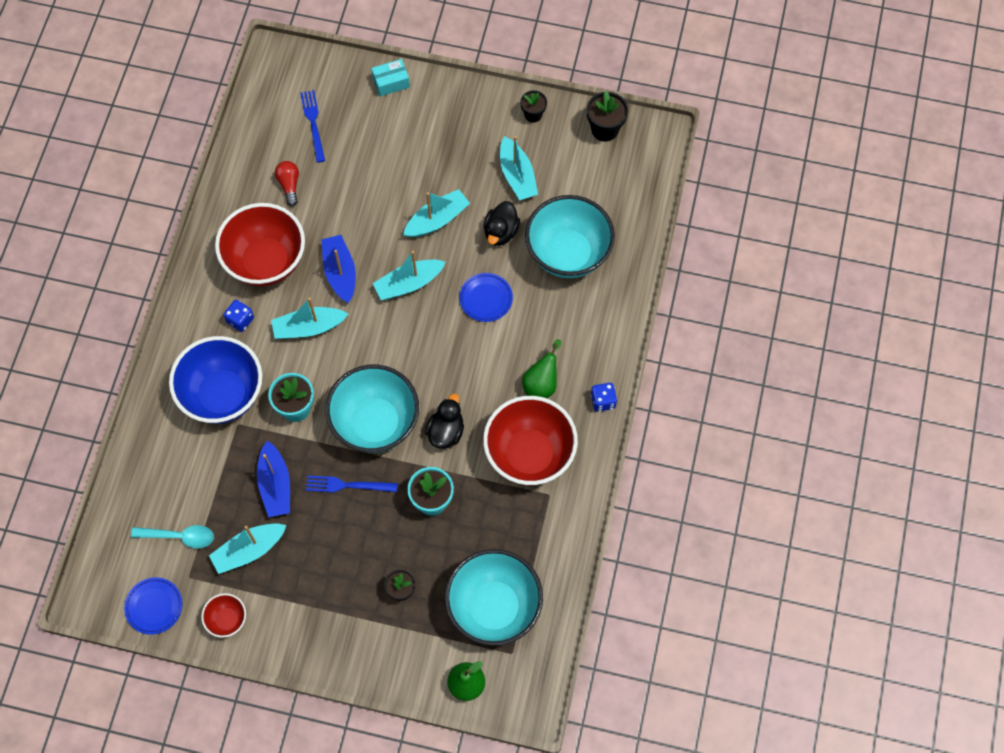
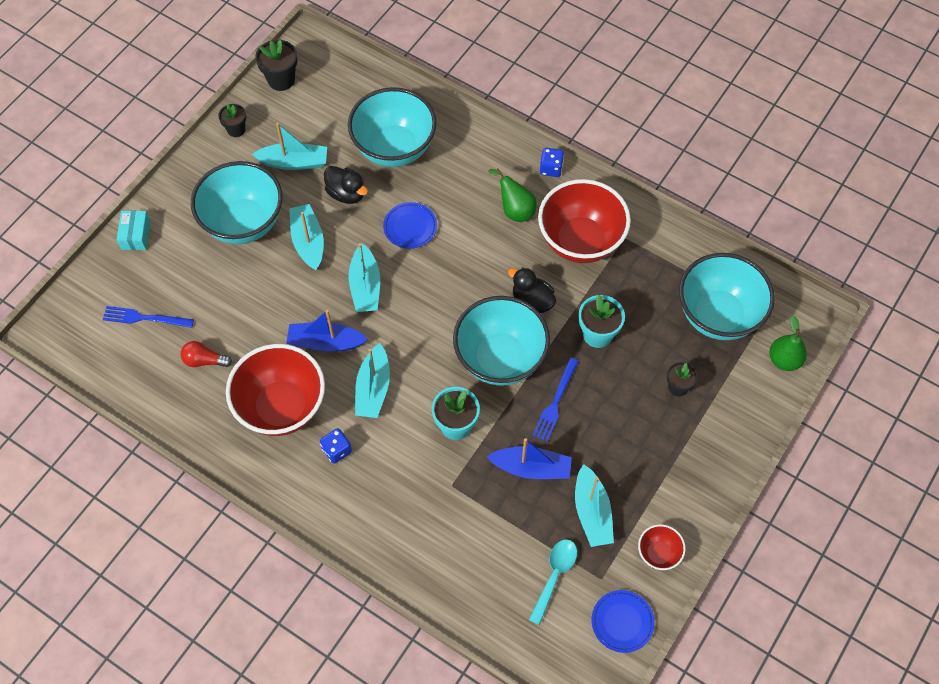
camera: 70 degrees left, 5 degrees down
blue bowl [169,336,262,424] -> none
none -> turquoise bowl [191,161,283,244]

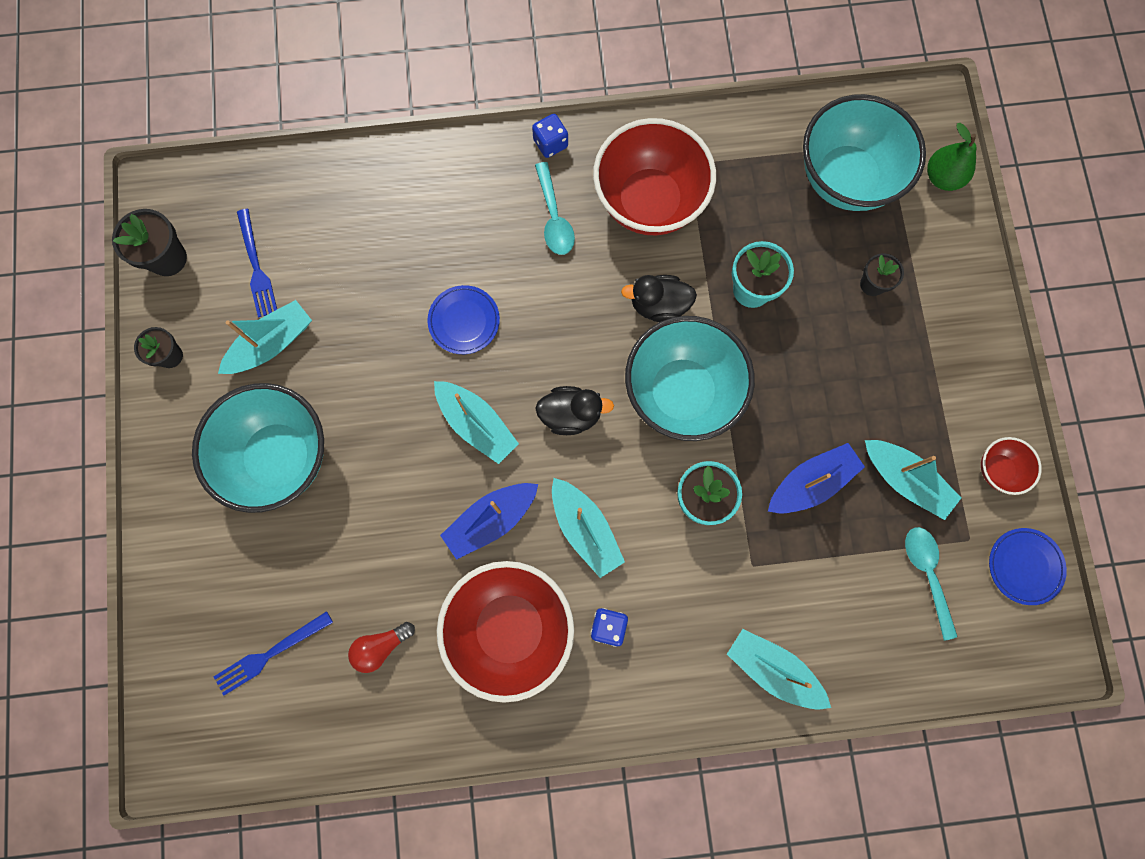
camera: 40 degrees left, 15 degrees up
turquoise box [117,211,151,250] -> none
turquoise boat [289,204,324,271] -> turquoise boat moved to [727,629,831,710]
black duck [324,166,368,204] -> black duck moved to [535,386,614,435]
turquoise bowl [348,87,437,167] -> none
green pear [488,168,537,222] -> turquoise spoon [535,162,575,255]
blue fork [533,358,579,442] -> blue fork moved to [237,209,277,317]

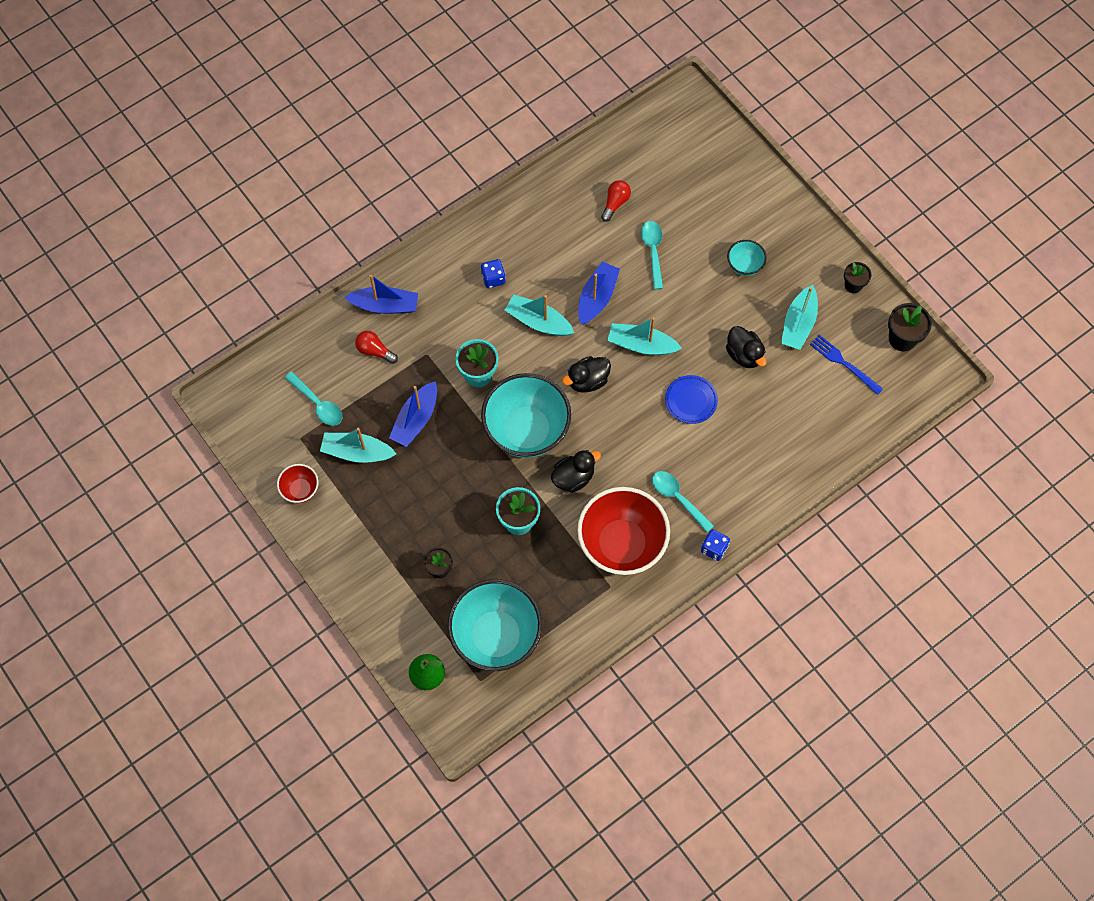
camera: 150 degrees right, 10 degrees down
turquoise bowl [192,383,324,513] -> turquoise bowl [727,240,767,276], size x0.46
blue fork [214,611,333,696] -> none
red bowl [437,561,574,703] -> none
turquoise boat [727,629,831,710] -> blue boat [345,275,418,314]
blue plate [989,528,1067,605] -> none
none -> red light bulb [355,331,398,364]
none -> turquoise spoon [641,221,663,289]
none -> black duck [726,326,767,368]

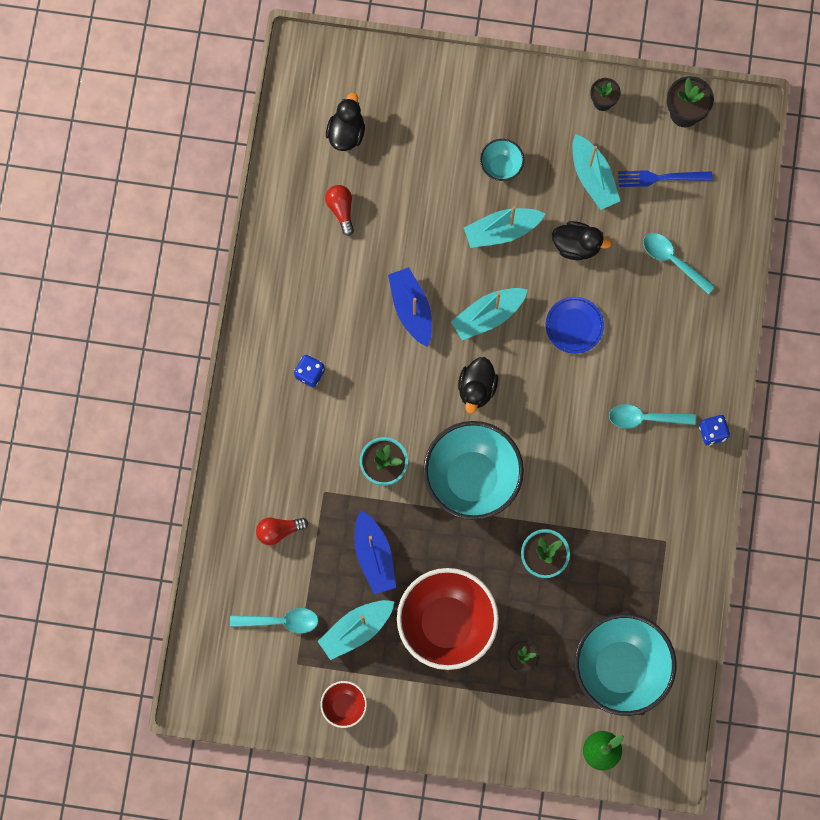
camera: 45 degrees left, 10 degrees up
blue boat [345,275,418,314] -> none
turquoise boat [505,295,574,336] -> turquoise boat moved to [464,206,545,248]
black duck [551,450,601,493] -> black duck moved to [326,93,365,151]
red bowl [577,487,670,575] -> red bowl moved to [397,568,499,670]
turquoise spoon [641,221,663,289] -> turquoise spoon moved to [643,233,715,294]

